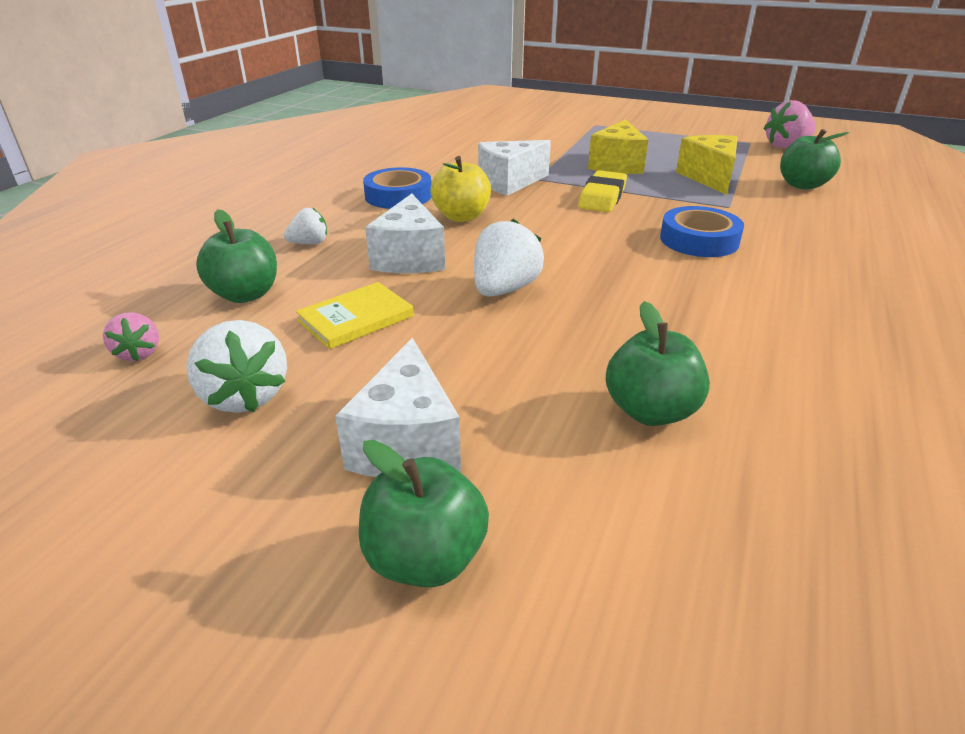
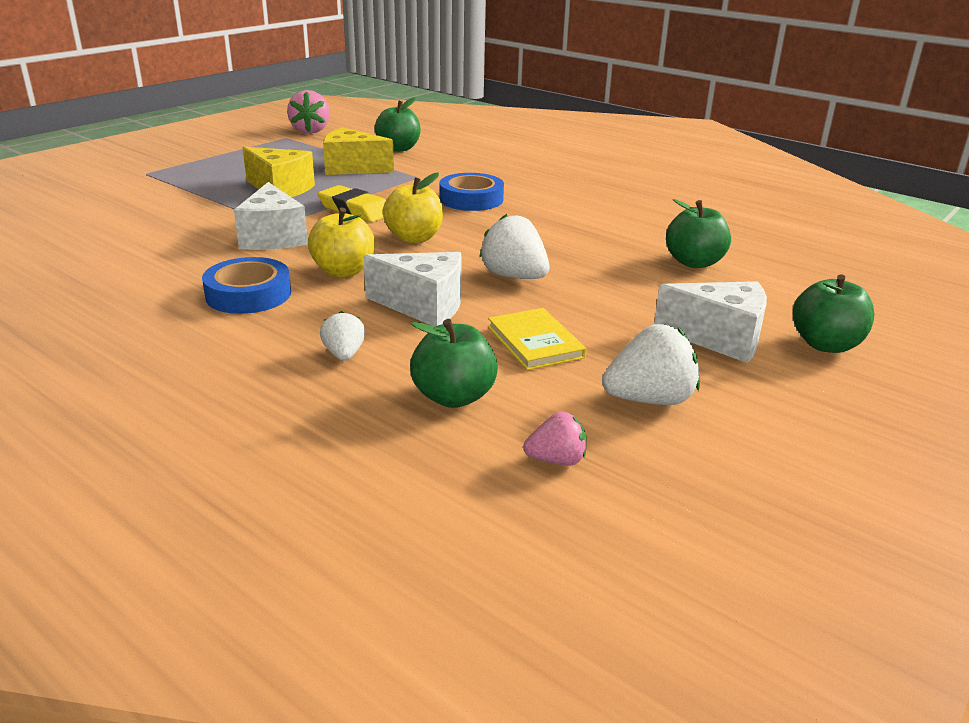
camera: 75 degrees left, 5 degrees down
none -> yellow apple [383,173,443,243]

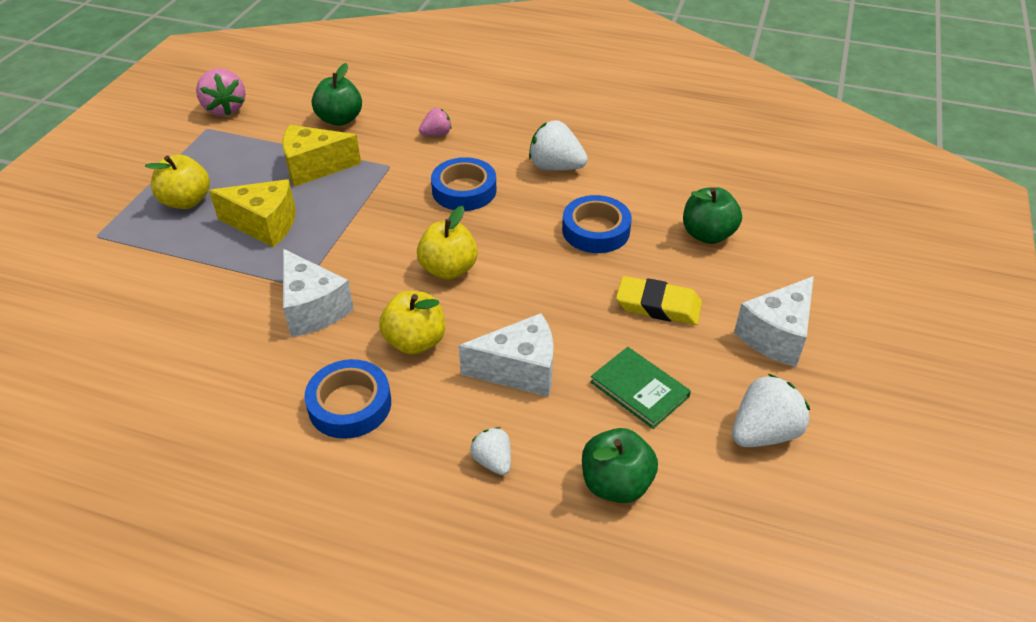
camera: 20 degrees left, 15 degrees up
yellow eraser [318,185,386,222] -> yellow eraser moved to [616,276,702,325]
white strawberry [479,214,549,279] -> white strawberry moved to [529,120,588,171]
yellow book [488,308,586,370] -> green book [590,347,691,429]
pink strawberry [523,412,587,466] -> pink strawberry moved to [419,108,452,136]
white cheese [654,281,767,363] -> white cheese turned 135 degrees clockwise [734,276,814,367]
green apple [793,274,874,353] -> none
none -> yellow apple [145,155,210,209]
none -> blue tape [562,195,632,253]

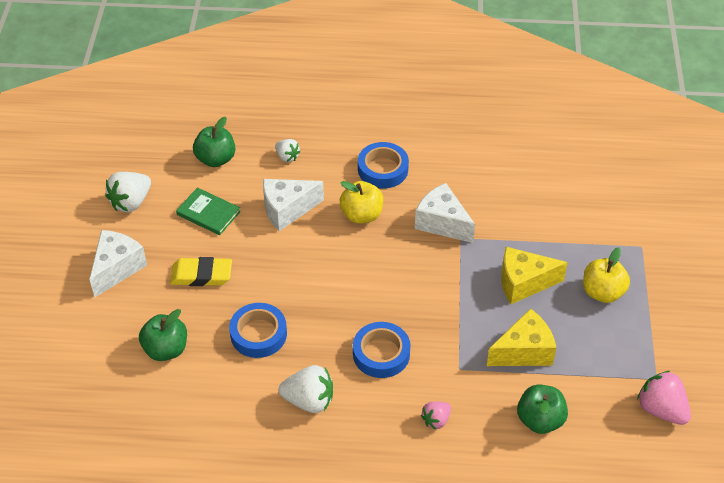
camera: 165 degrees right, 5 degrees up
yellow apple [417,206,478,280] -> none

